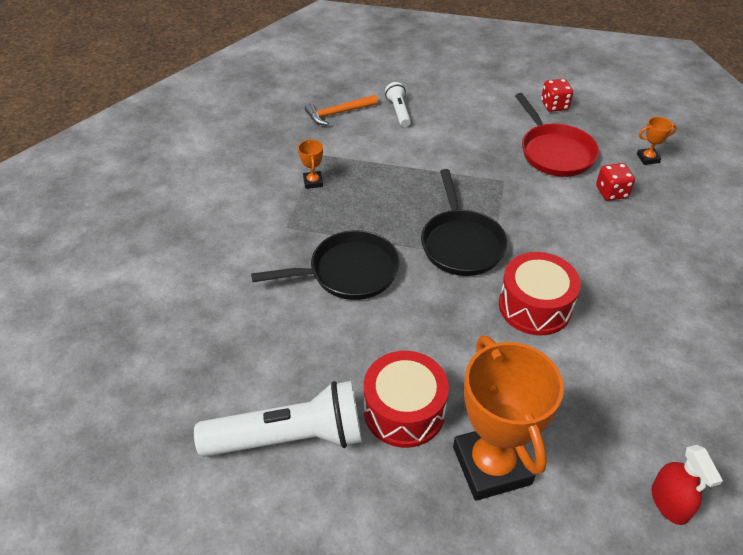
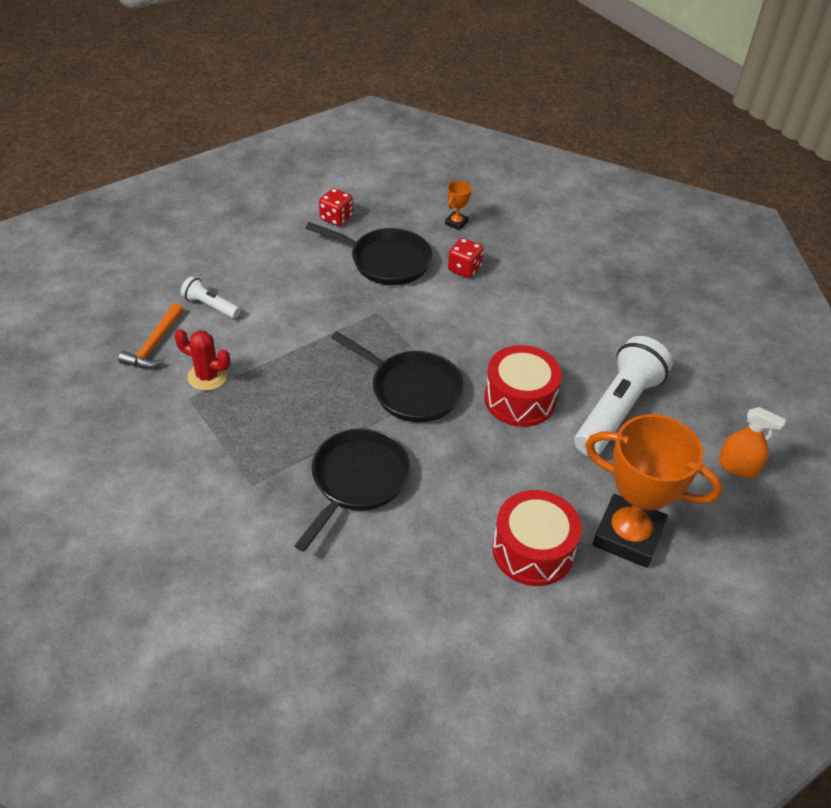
camera: 50 degrees left, 0 degrees up
white flashlight [194,381,362,457] -> white flashlight moved to [574,336,673,456]
orange trophy [298,139,323,189] -> none
red pan [515,93,599,177] -> black pan [306,222,432,285]
red spray bottle [652,445,723,525] -> orange spray bottle [719,407,786,478]
none -> red cactus [174,329,230,391]

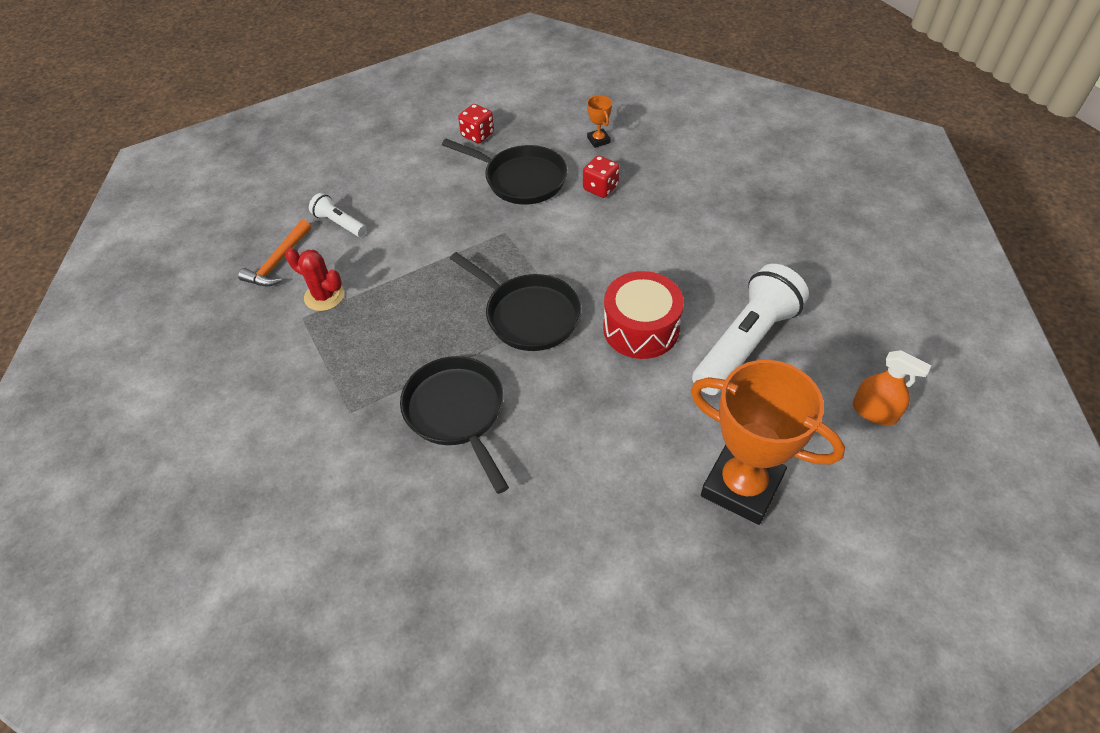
camera: 10 degrees right, 5 degrees up
black pan [294,428,410,552] -> black pan turned 60 degrees counterclockwise [400,356,509,494]
orange trophy [445,181,472,231] -> orange trophy turned 60 degrees counterclockwise [587,95,612,148]
red drum [492,490,581,586] -> none

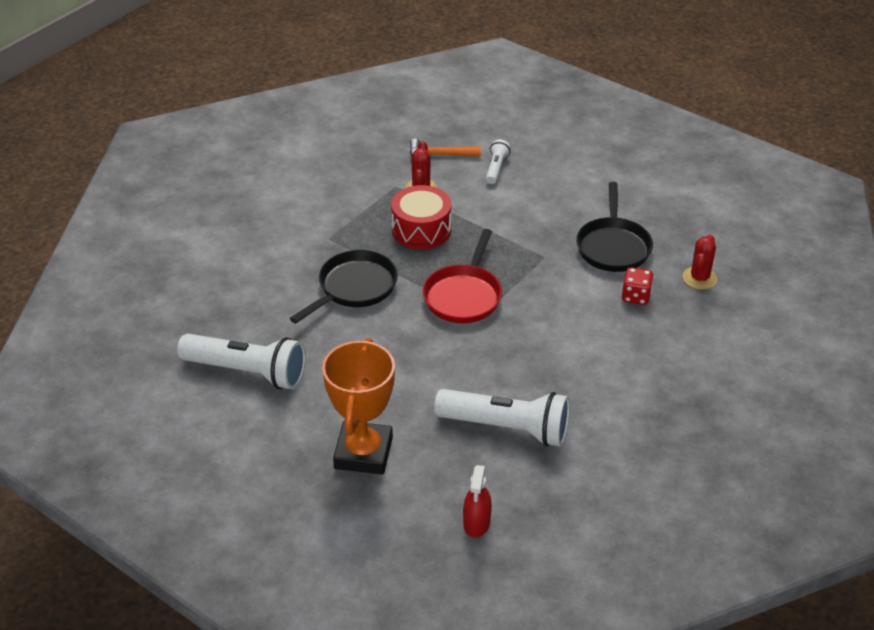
camera: 65 degrees right, 10 degrees down
black pan [450,252,582,351] -> red pan [422,229,502,323]
red dice [458,104,494,143] -> none
orange trophy [587,95,612,148] -> red cactus [683,235,717,289]
red drum [603,271,684,359] -> red drum moved to [391,185,451,249]
orange spray bottle [853,350,931,425] -> red spray bottle [463,465,492,538]
none -> white flashlight [177,334,306,389]

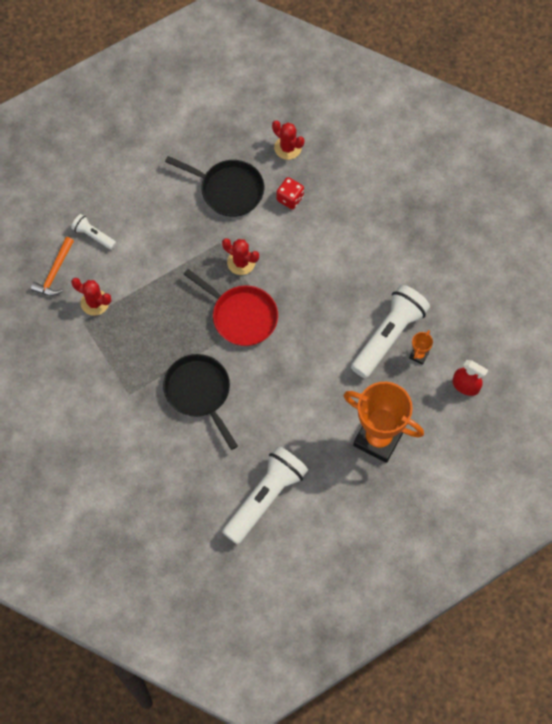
camera: 70 degrees left, 25 degrees up
red drum [391,185,451,249] -> none
none -> red cactus [222,238,259,275]
none -> orange trophy [409,330,433,365]

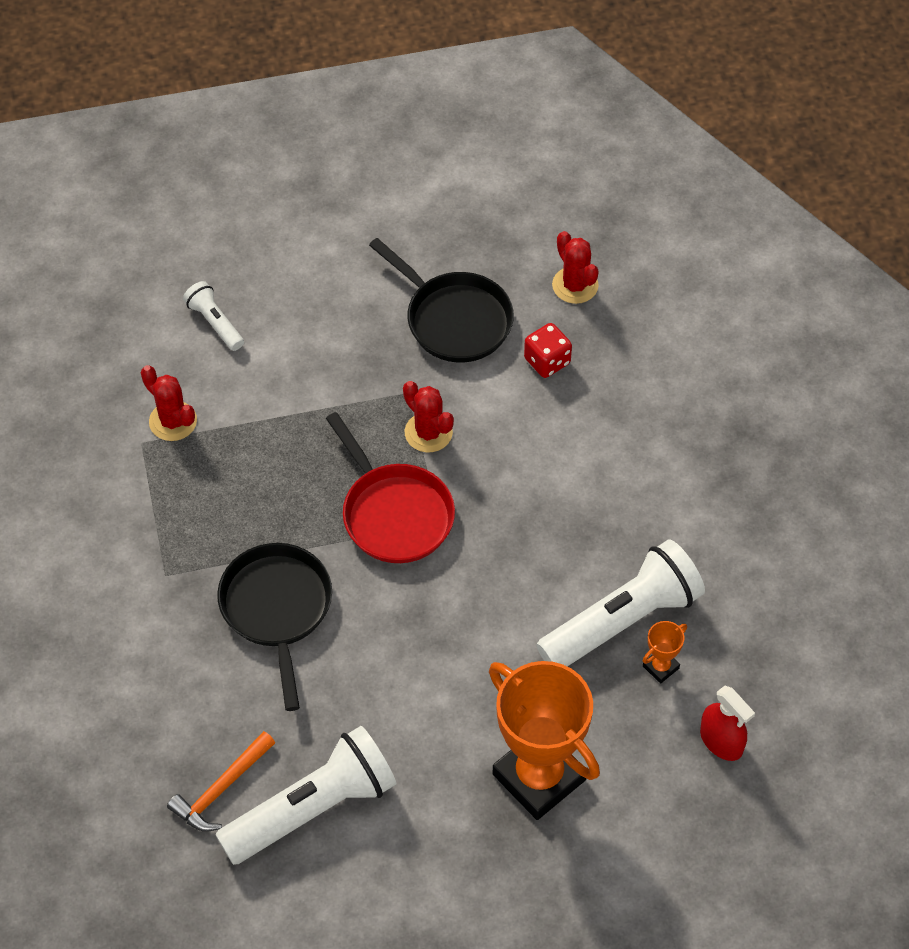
camera: 20 degrees right, 10 degrees down
orange hammer [31,237,74,296] -> orange hammer moved to [167,731,275,832]

